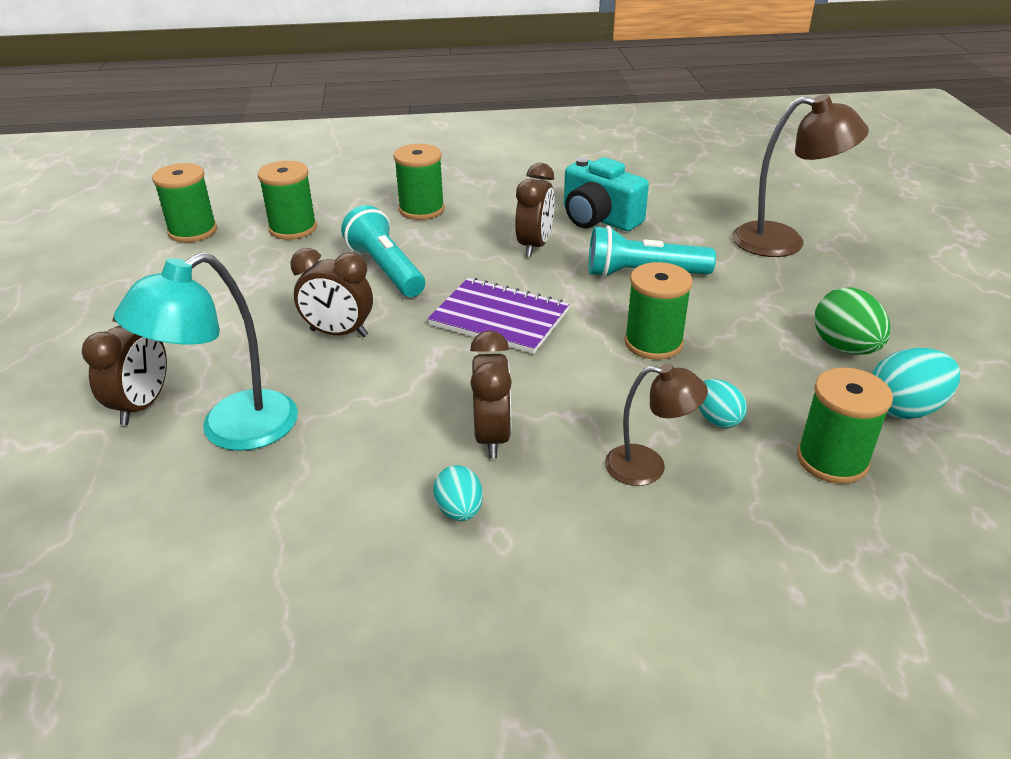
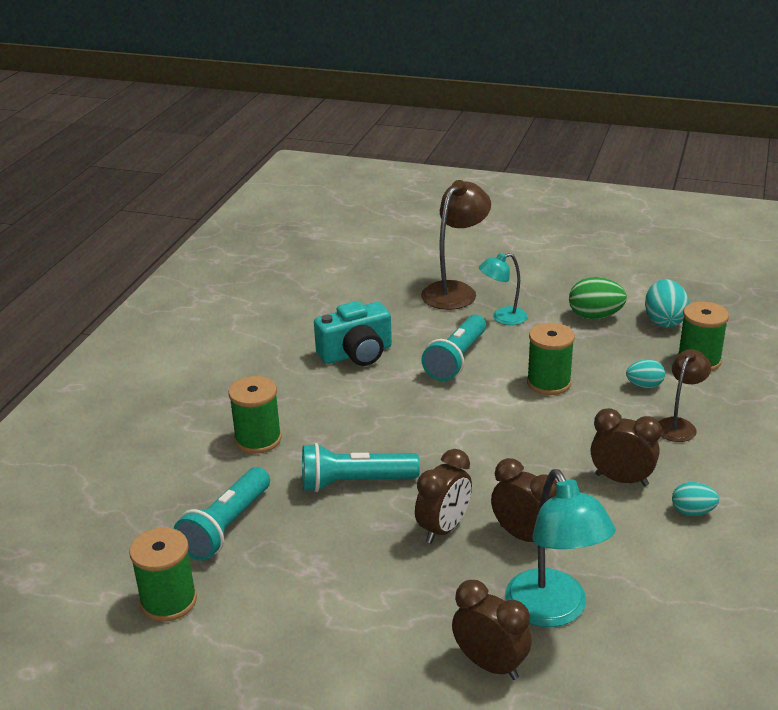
camera: 65 degrees left, 5 degrees down
green spool [258,161,317,240] -> turquoise flashlight [173,467,270,561]
purple notebook [428,278,569,354] -> none
brown clock [515,163,555,257] -> brown clock moved to [491,458,557,542]
none -> turquoise lamp [479,253,528,325]

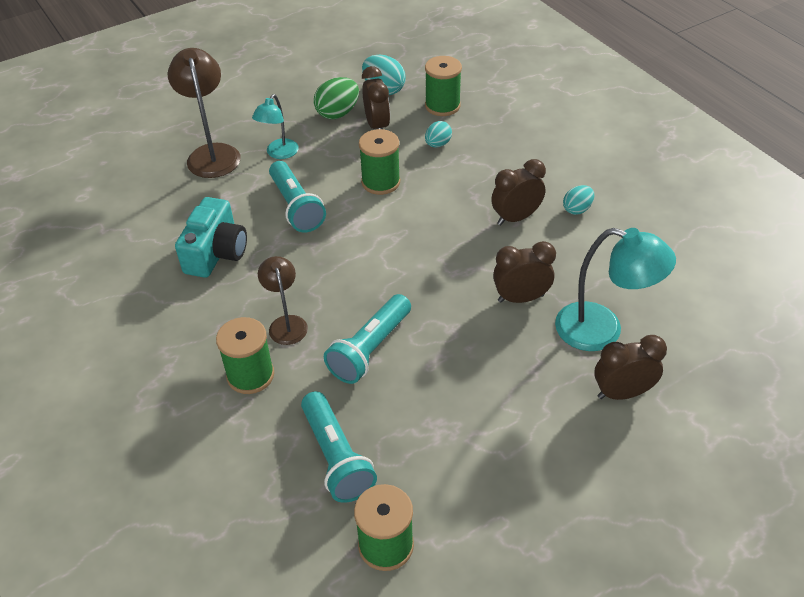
camera: 50 degrees left, 15 degrees up
brown clock [415,449,472,543] -> brown clock moved to [362,66,390,129]
brown lamp [659,349,711,442] -> brown lamp moved to [258,256,308,345]

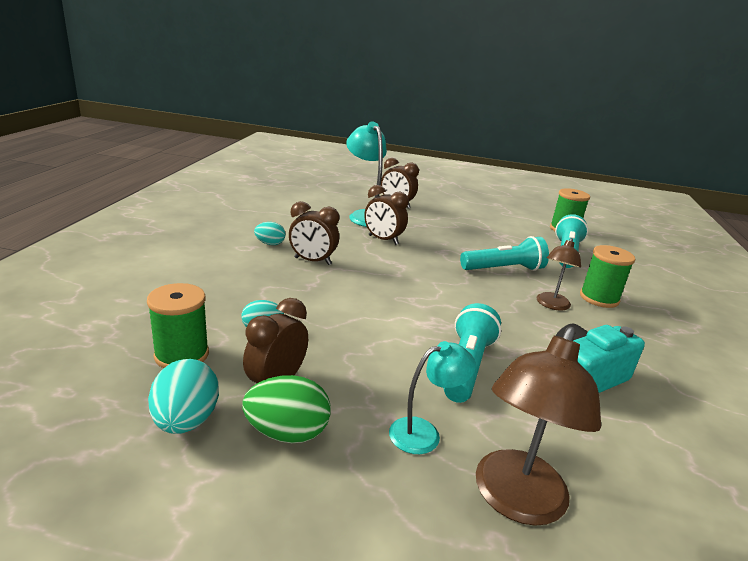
camera: 140 degrees left, 20 degrees down
green spool [359,129,400,195] -> none

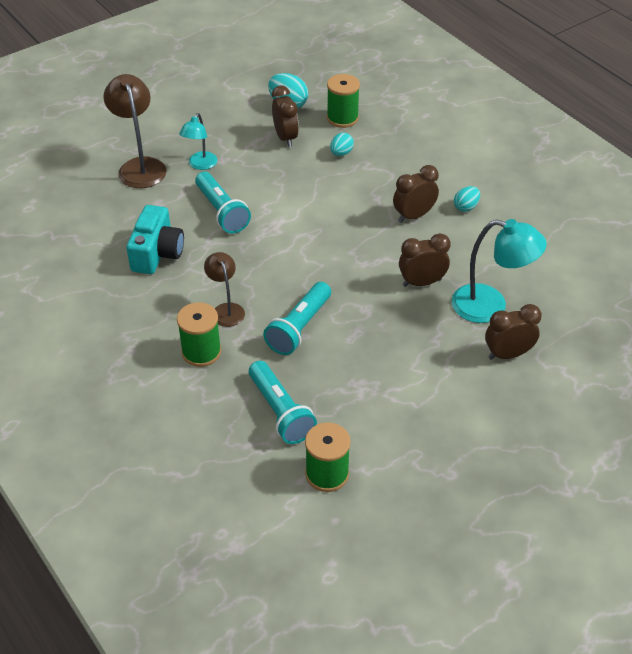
camera: 135 degrees right, 20 degrees up
green egg [242,375,331,443] -> none

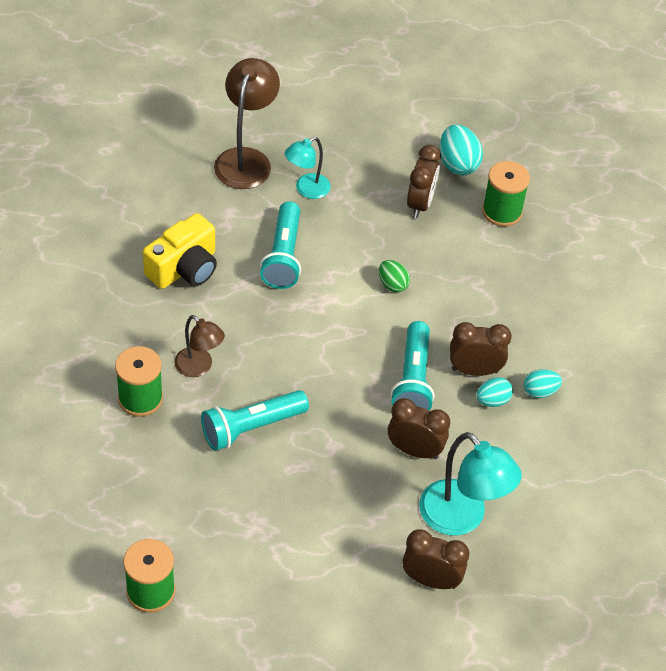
camera: 30 degrees right, 5 degrees up
turquoise camera [126,205,184,274] -> yellow camera [143,213,217,289]
brown lamp [204,252,245,327] -> brown lamp turned 120 degrees clockwise [174,315,225,377]
turquoise flashlight [249,361,317,444] -> turquoise flashlight moved to [391,321,435,410]
turquoise egg [330,133,354,156] -> turquoise egg moved to [476,377,513,407]
none -> green egg [379,260,410,292]

